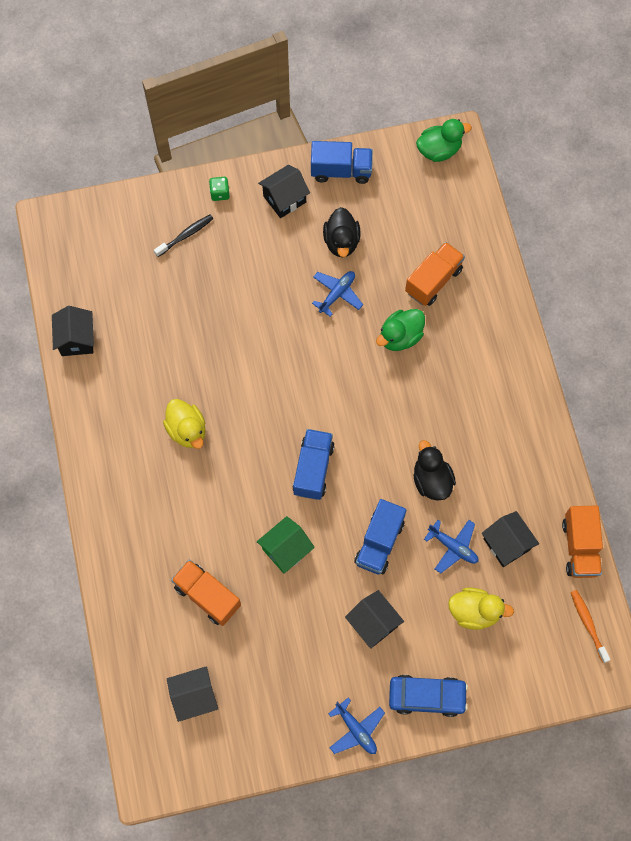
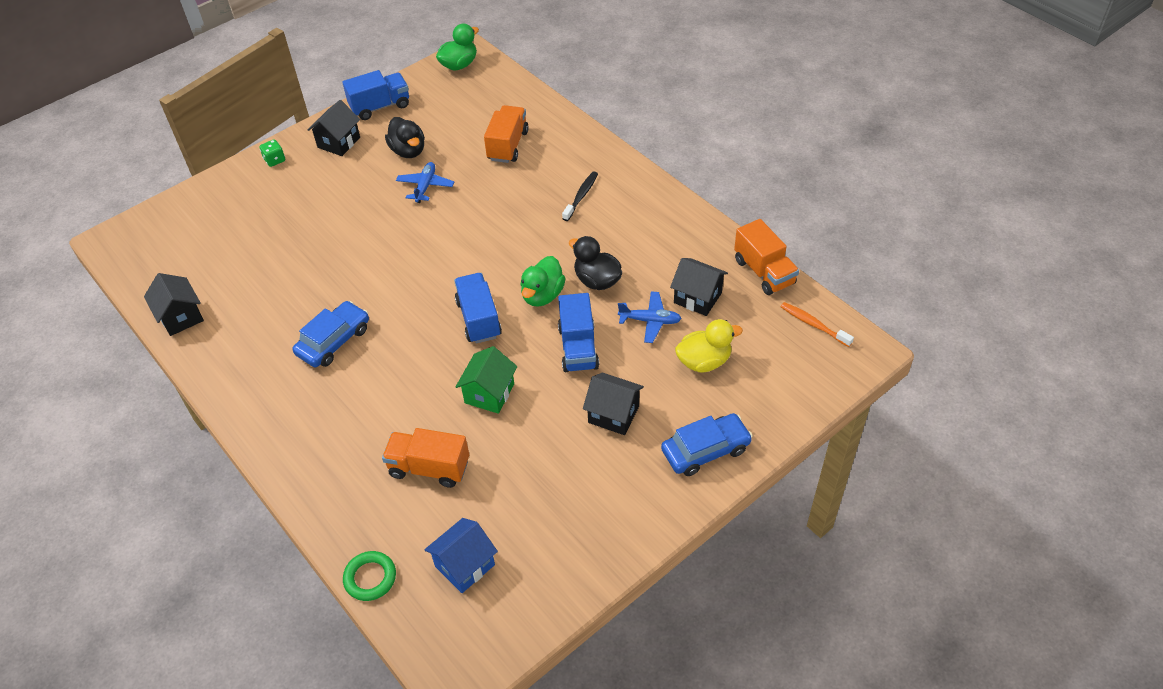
camera: 25 degrees left, 20 degrees down
black toothbrush [154,215,213,257] -> black toothbrush moved to [562,171,598,221]
yellow duck [163,399,206,449] -> blue car [292,301,369,367]
black house [167,666,218,722] -> blue house [424,518,498,593]
blue plane [328,698,385,754] -> none
green duck [376,309,425,351] -> green duck moved to [521,256,566,307]
none -> green ring [343,551,396,601]

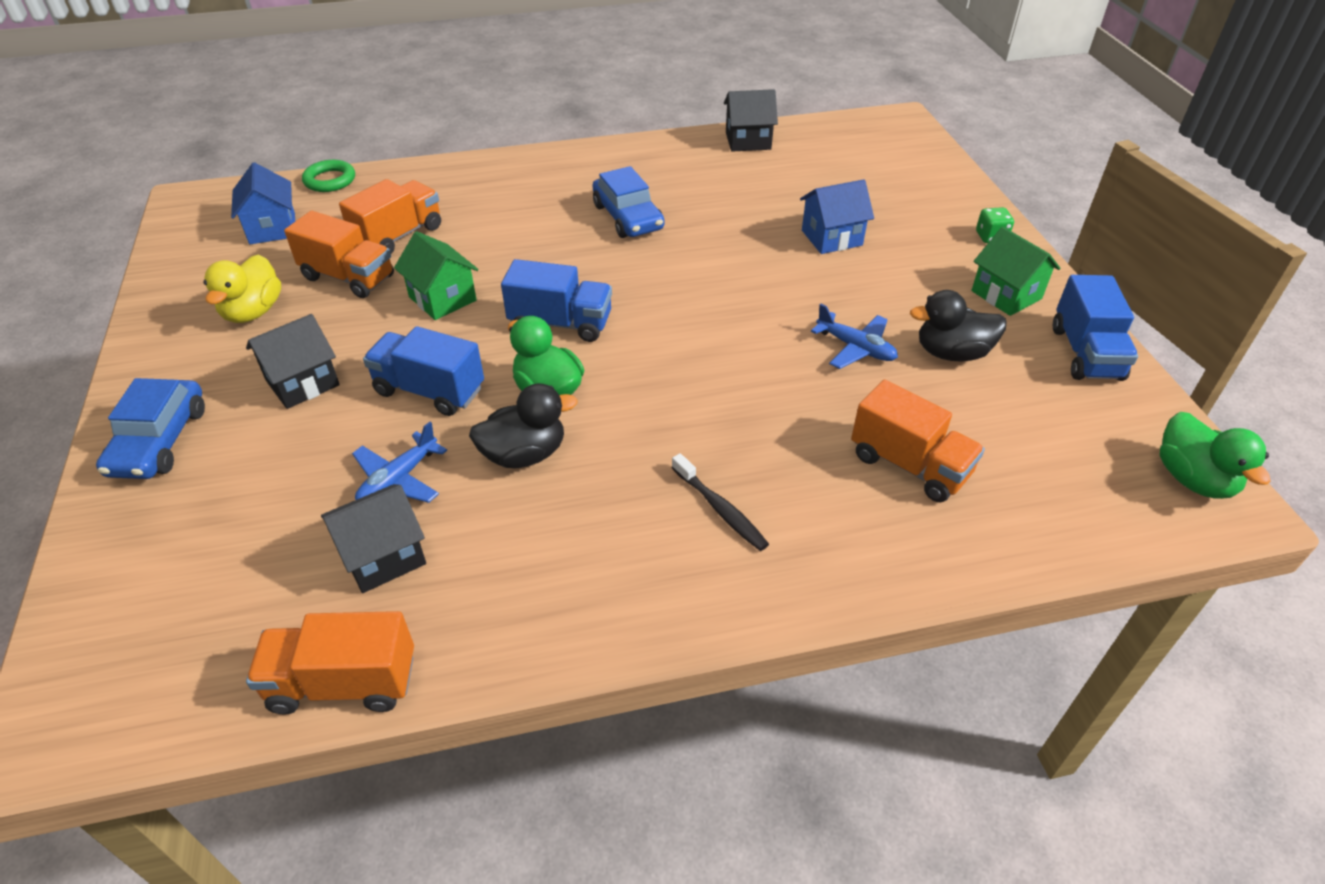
camera: 115 degrees right, 5 degrees down
black house [308,100,360,156] -> green house [972,227,1061,316]
yellow duck [675,319,743,372] -> yellow duck moved to [203,254,281,323]
orange toothbrush [780,302,854,347] -> none
none -> orange truck [284,211,394,298]
none -> blue house [800,179,874,254]

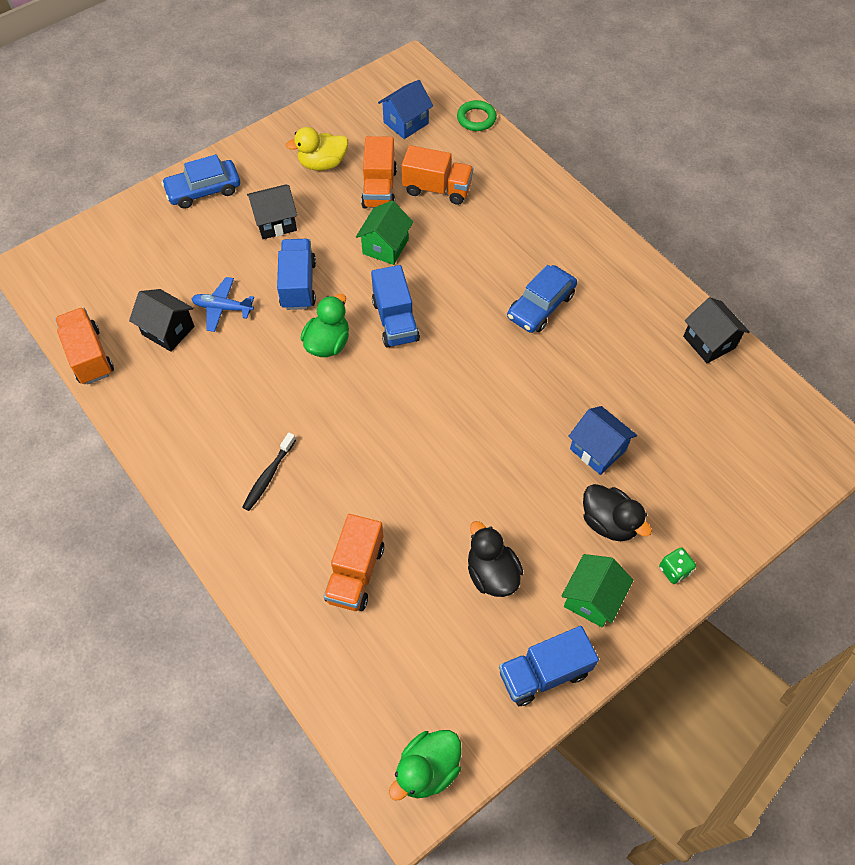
camera: 65 degrees right, 15 degrees up
black house [246,314,340,409] -> black house turned 45 degrees counterclockwise [247,184,297,239]
black duck [469,383,578,468] -> black duck moved to [583,484,652,541]
blue plane [811,304,898,369] -> none

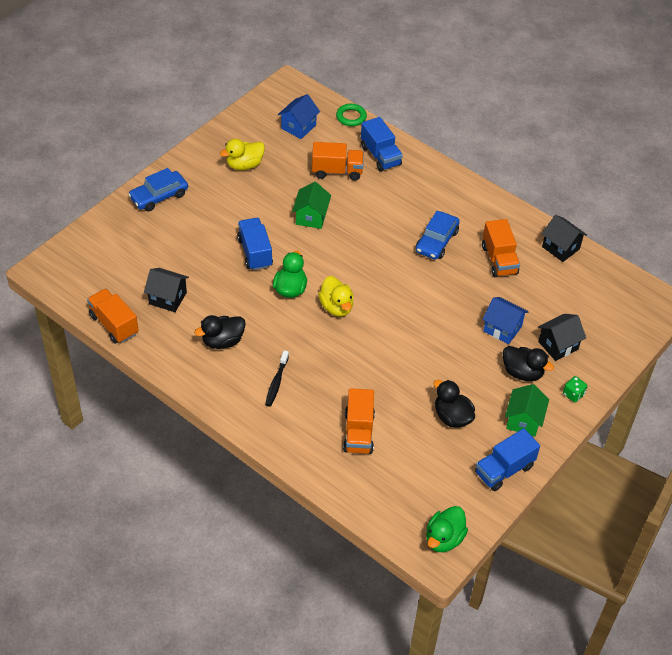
camera: 15 degrees left, 10 degrees down
blue plane [192,277,254,332] -> none
black house [247,184,297,239] -> black house moved to [538,314,586,361]
orange truck [361,136,397,208] -> orange truck moved to [482,219,520,277]
blue truck [371,265,420,348] -> blue truck moved to [361,117,403,172]
none -> black duck [194,315,246,349]
none -> yellow duck [318,276,354,317]

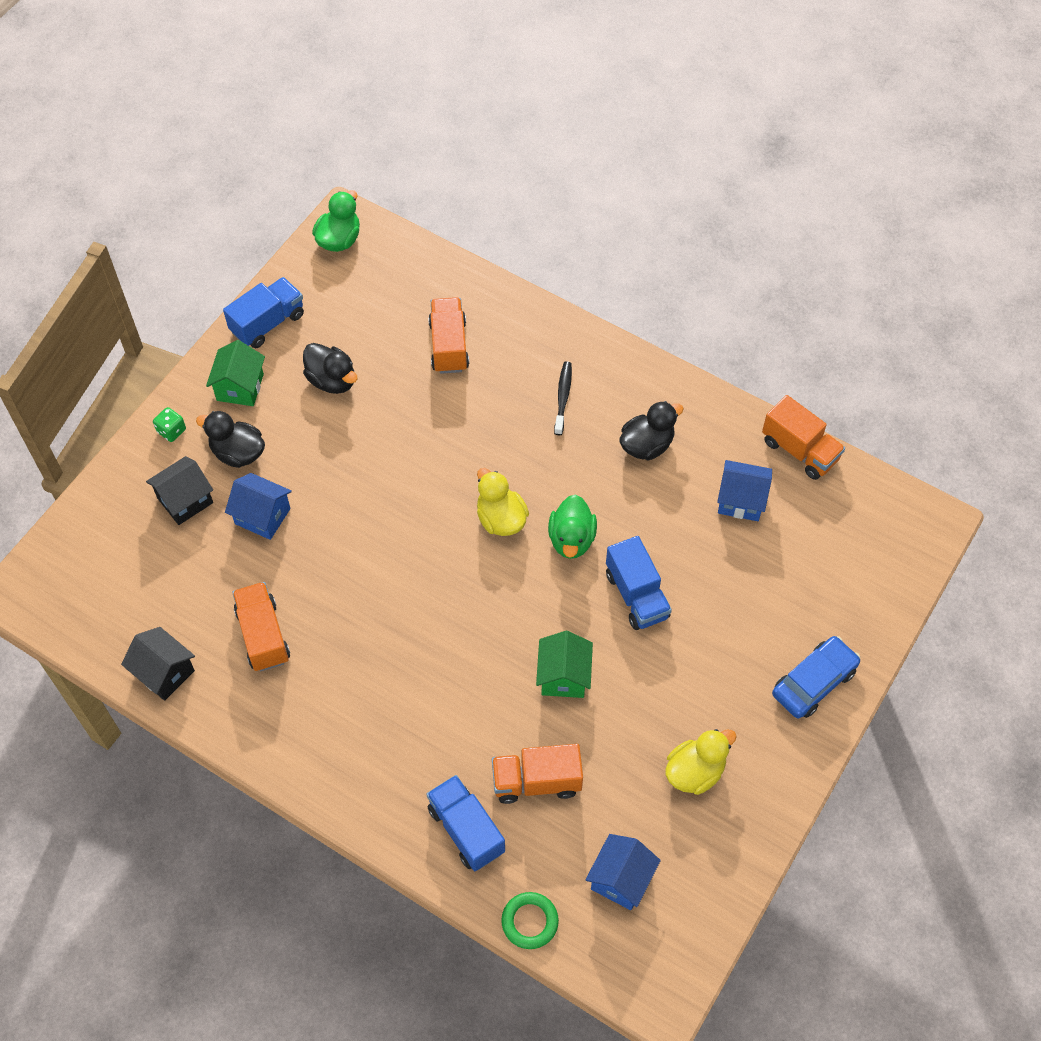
camera: 175 degrees right, 10 degrees up
black house [144,268,189,312] -> blue house [717,460,772,521]
blue car [416,211,460,260] -> none

